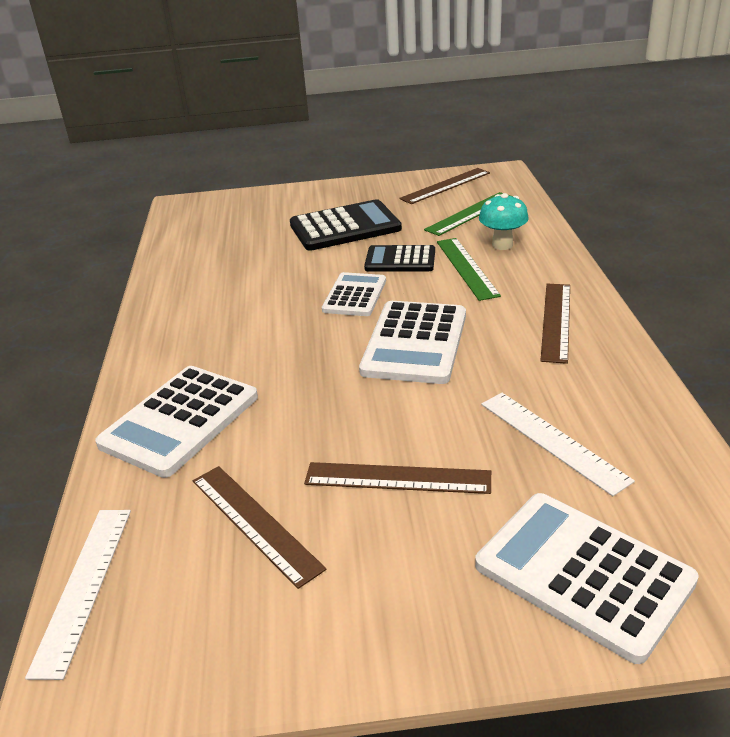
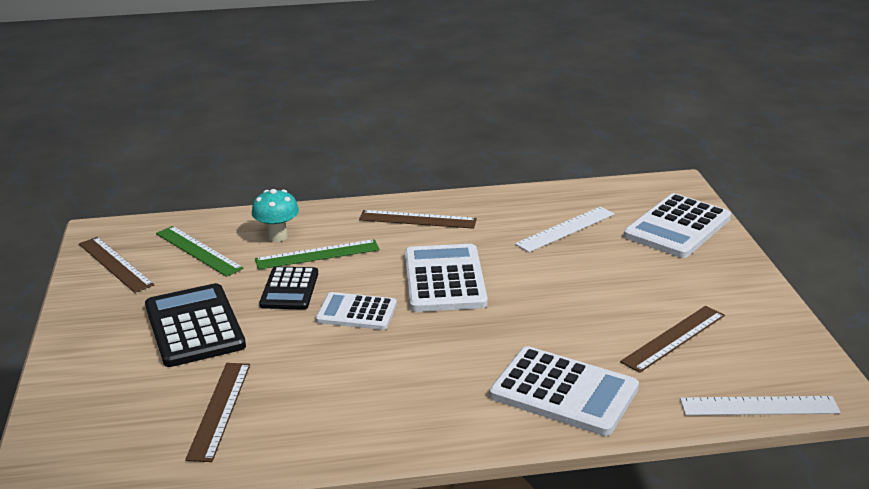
camera: 95 degrees left, 5 degrees down
brown ruler [304,462,491,494] -> brown ruler moved to [185,363,250,462]
white calculator [359,301,466,384] -> white calculator turned 105 degrees counterclockwise [405,244,488,312]

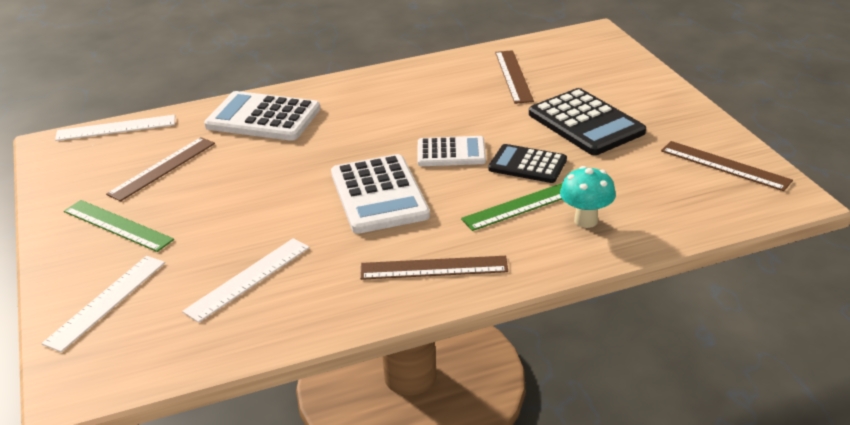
camera: 170 degrees right, 5 degrees up
green ruler [156,226,244,277] -> green ruler moved to [64,200,174,252]
black calculator [259,266,318,310] -> black calculator turned 60 degrees counterclockwise [488,144,567,183]
white calculator [624,193,731,258] -> white ruler [42,256,165,352]

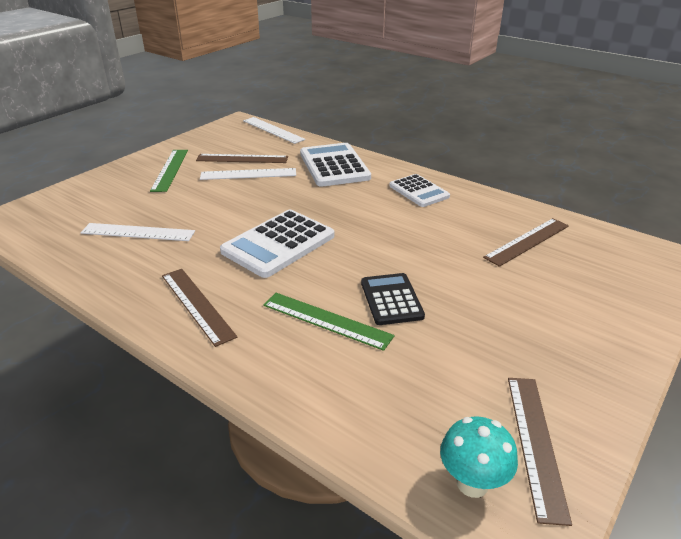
camera: 55 degrees right, 0 degrees up
white ruler [42,256,165,352] -> white ruler moved to [200,168,296,180]
white calculator [417,136,486,166] -> white calculator moved to [389,174,450,207]
black calculator [529,88,646,155] -> none
turquoise mushroom [560,166,616,228] -> turquoise mushroom moved to [440,417,518,498]

